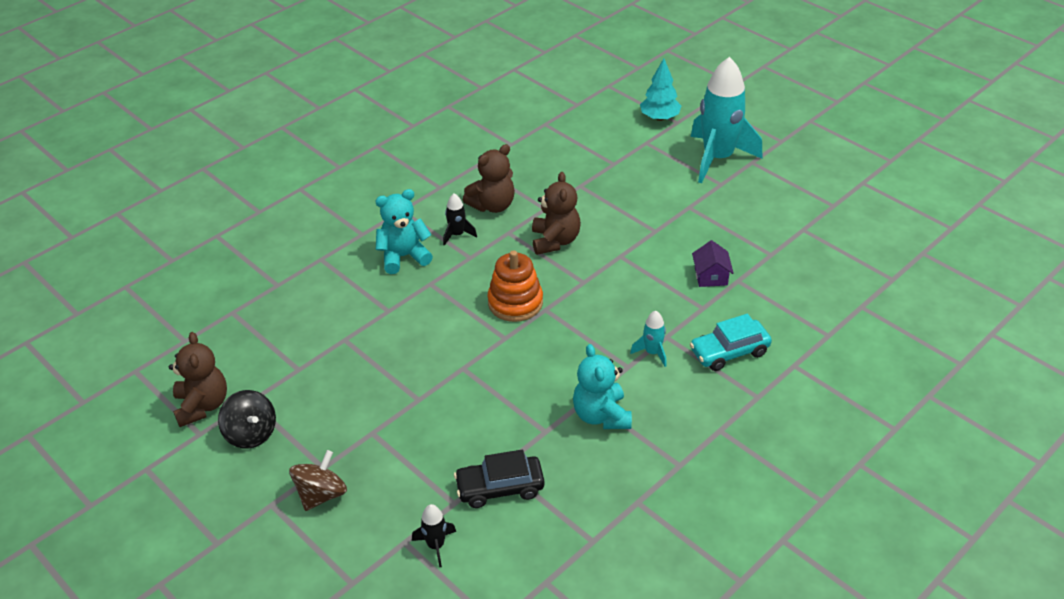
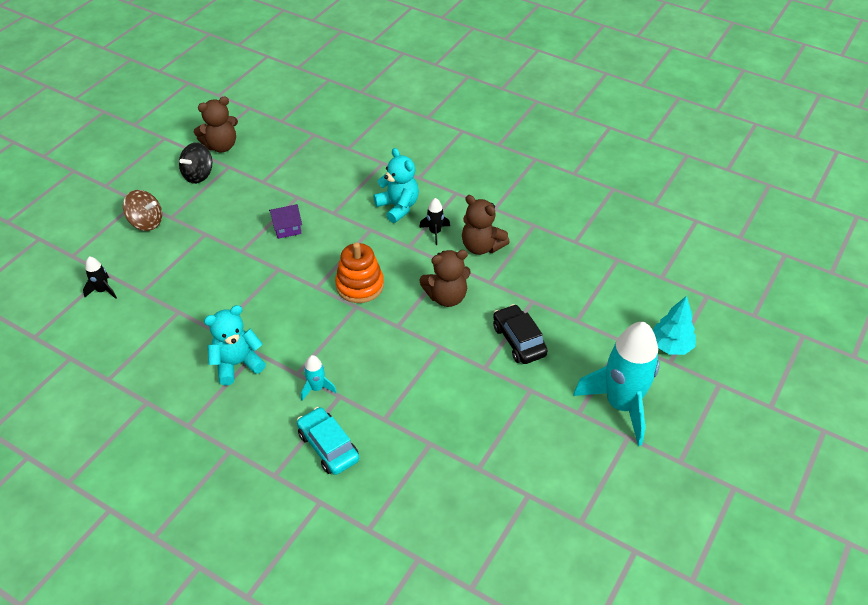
camera: 75 degrees right, 5 degrees up
black car [454,450,545,508] -> black car moved to [493,304,548,364]
purple house [692,240,734,287] -> purple house moved to [269,204,302,239]

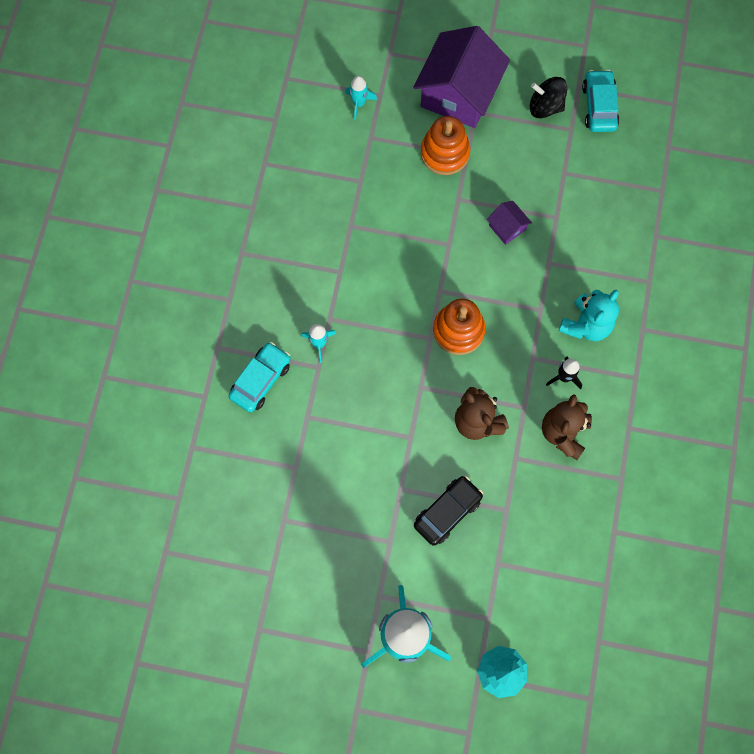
camera: 70 degrees right, 25 degrees up
black rocket [83,256,117,299] -> turquoise rocket [345,76,377,120]
brown spinning top [123,190,162,231] -> purple house [413,26,510,128]
brown teddy bear [194,96,238,152] -> turquoise car [582,70,620,132]
turquoise teddy bear [204,305,266,386] -> none
none -> orange stacking toy [421,116,470,175]

